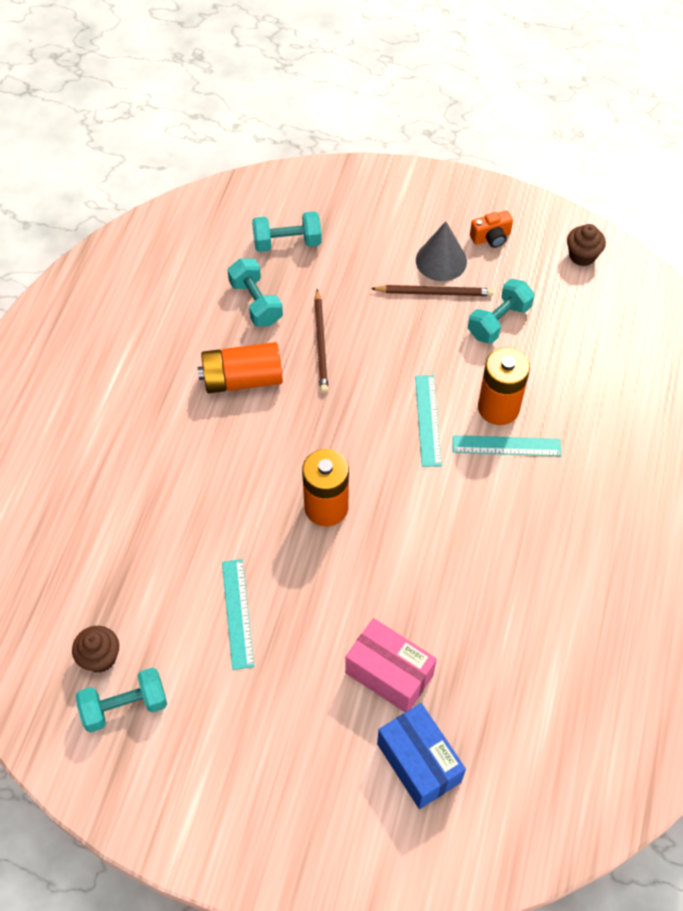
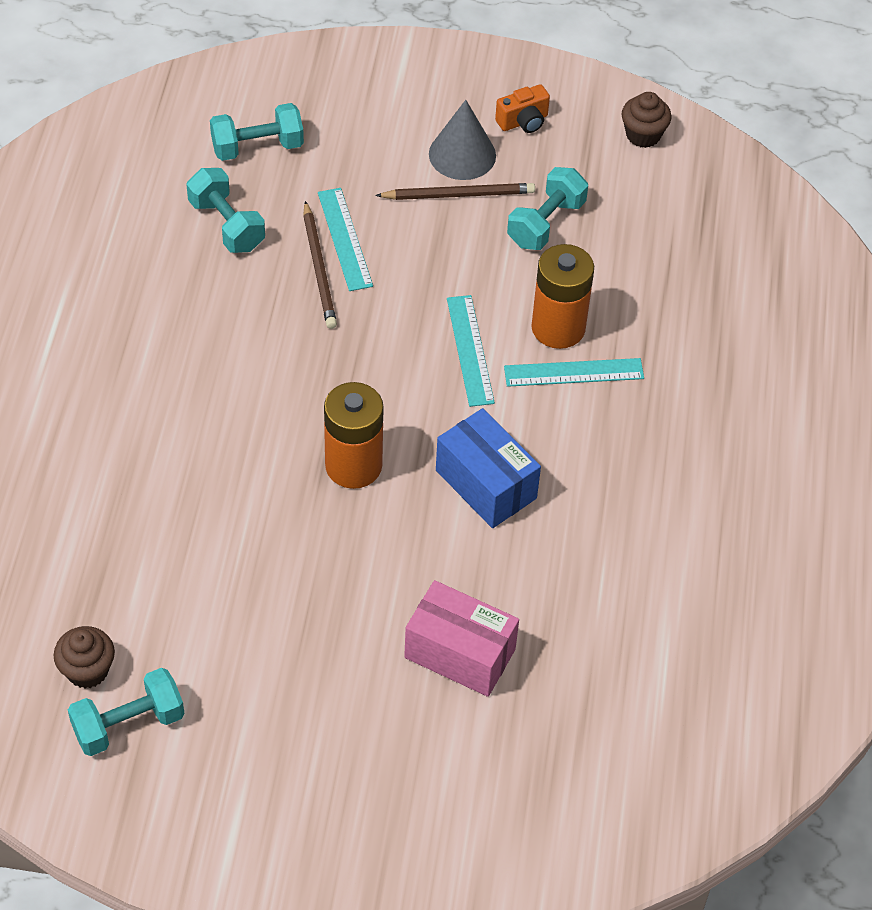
camera: 10 degrees left, 5 degrees down
orange battery [198,342,283,393] -> none
turquoise ruler [222,559,254,670] -> turquoise ruler moved to [318,188,373,291]
blue box [377,703,466,809] -> blue box moved to [436,408,541,528]

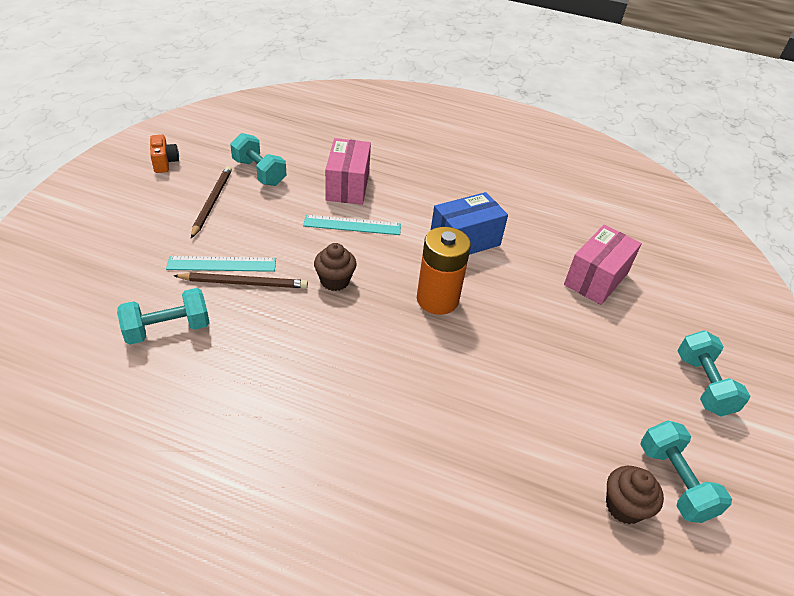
camera: 80 degrees left, 10 degrees down
turquoise dumbbell [210,103,304,161] -> turquoise dumbbell moved to [678,330,750,416]
grey cone [429,100,496,180] -> none
turquoise ruler [504,358,644,387] -> none
orange battery [531,244,594,349] -> pink box [325,138,371,205]
brown cupcake [622,92,672,148] -> brown cupcake moved to [314,243,357,291]

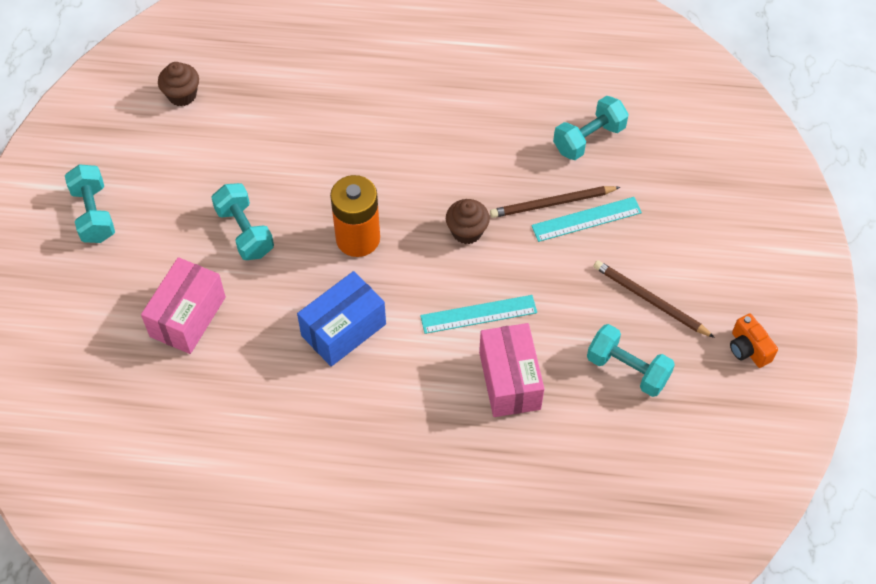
camera: 170 degrees right, 15 degrees up
brown pencil [191,166,232,238] -> brown pencil turned 135 degrees clockwise [594,260,715,338]
turquoise dumbbell [640,420,732,523] -> turquoise dumbbell moved to [211,183,274,260]

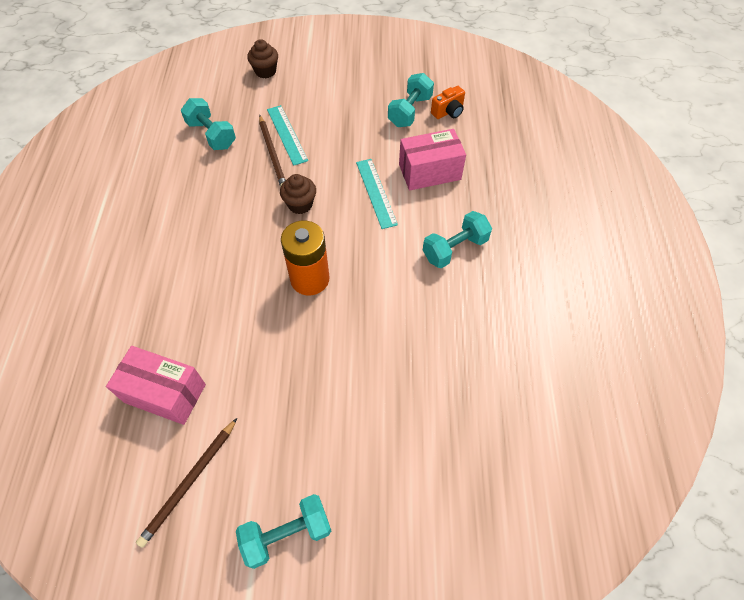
camera: 95 degrees left, 0 degrees up
pink box [141,257,226,354] -> pink box moved to [106,346,206,425]
brown cupcake [158,62,199,106] -> brown cupcake moved to [247,39,278,78]
turquoise dumbbell [211,183,274,260] -> turquoise dumbbell moved to [423,211,492,268]
blue box [297,271,386,367] -> none
brown pencil [594,260,715,338] -> brown pencil moved to [136,418,237,548]
orange camera [730,313,778,368] -> orange camera moved to [431,86,465,119]

